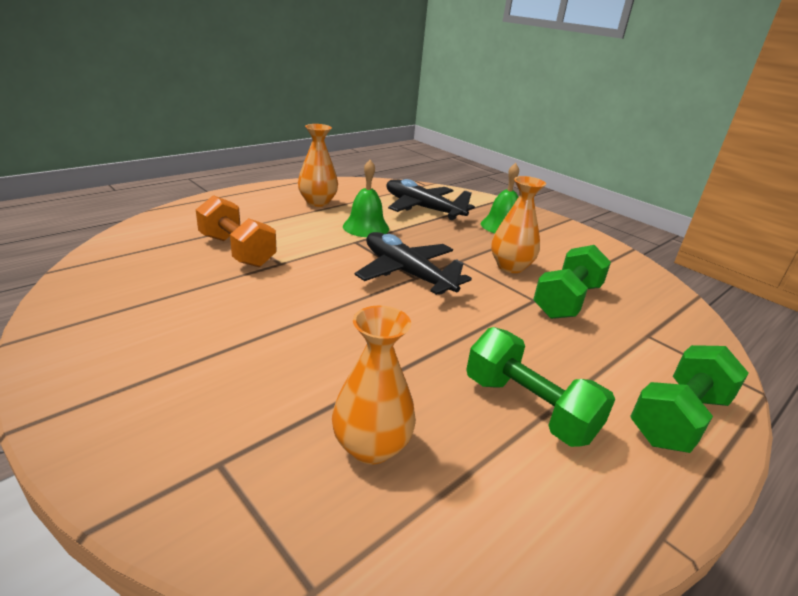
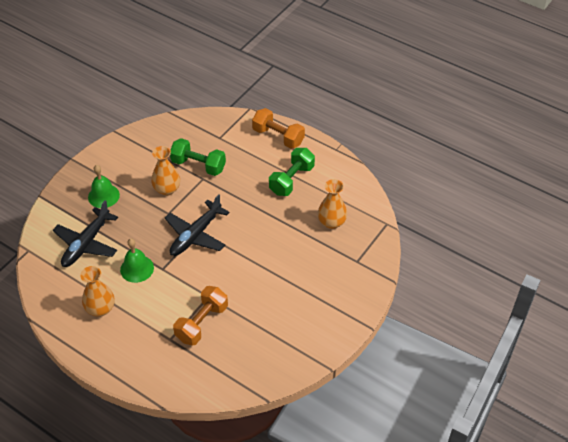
camera: 100 degrees left, 20 degrees up
green dumbbell [630,345,749,453] -> orange dumbbell [252,108,305,149]

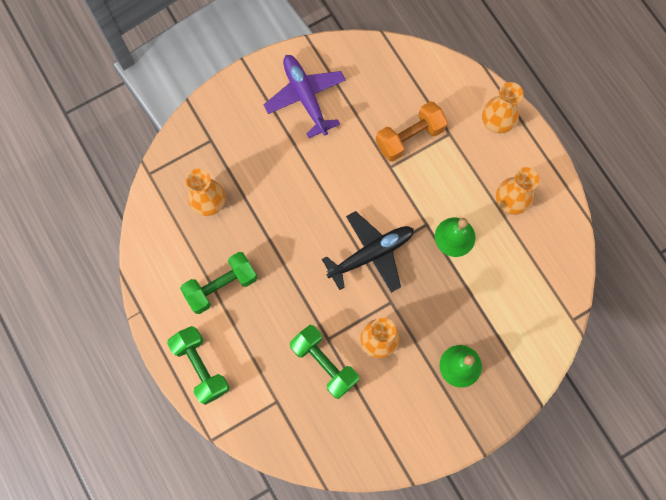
camera: 155 degrees left, 25 degrees up
black plane [53,200,118,267] -> none
orange dumbbell [252,108,305,149] -> green dumbbell [167,326,229,405]
none -> purple plane [264,55,346,138]
none -> orange vase [482,82,523,133]

